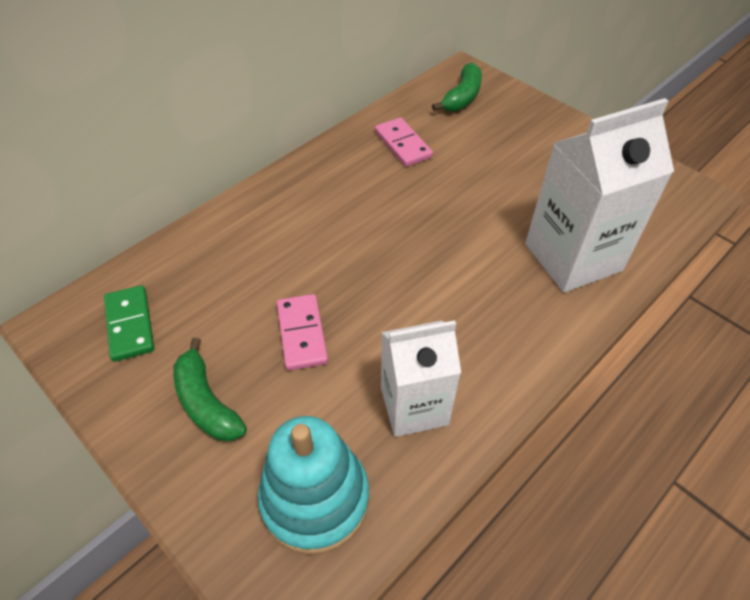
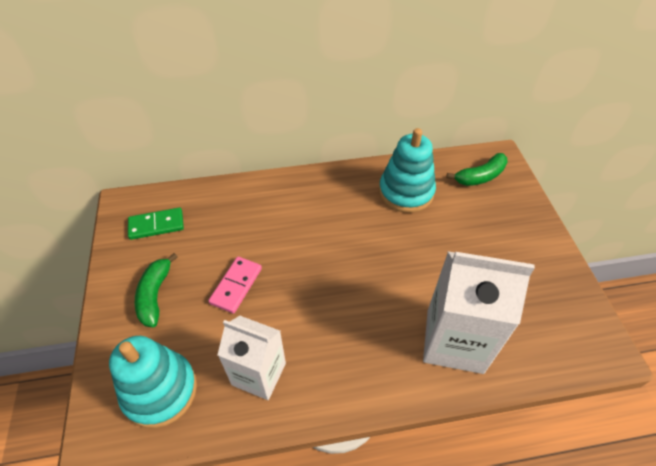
camera: 35 degrees right, 0 degrees up
green domino [104,285,154,362] -> green domino turned 60 degrees clockwise [128,208,184,240]
pink domino [375,117,433,167] -> turquoise stacking toy [379,128,436,213]

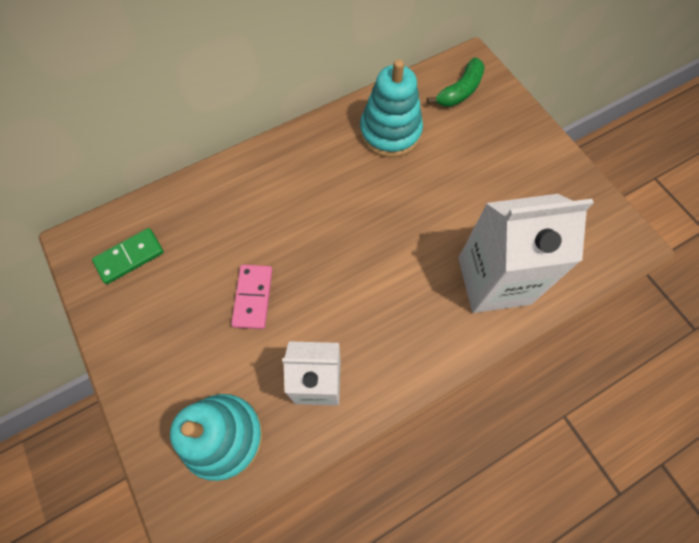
camera: 20 degrees left, 15 degrees up
green banana [135,253,178,327] -> none

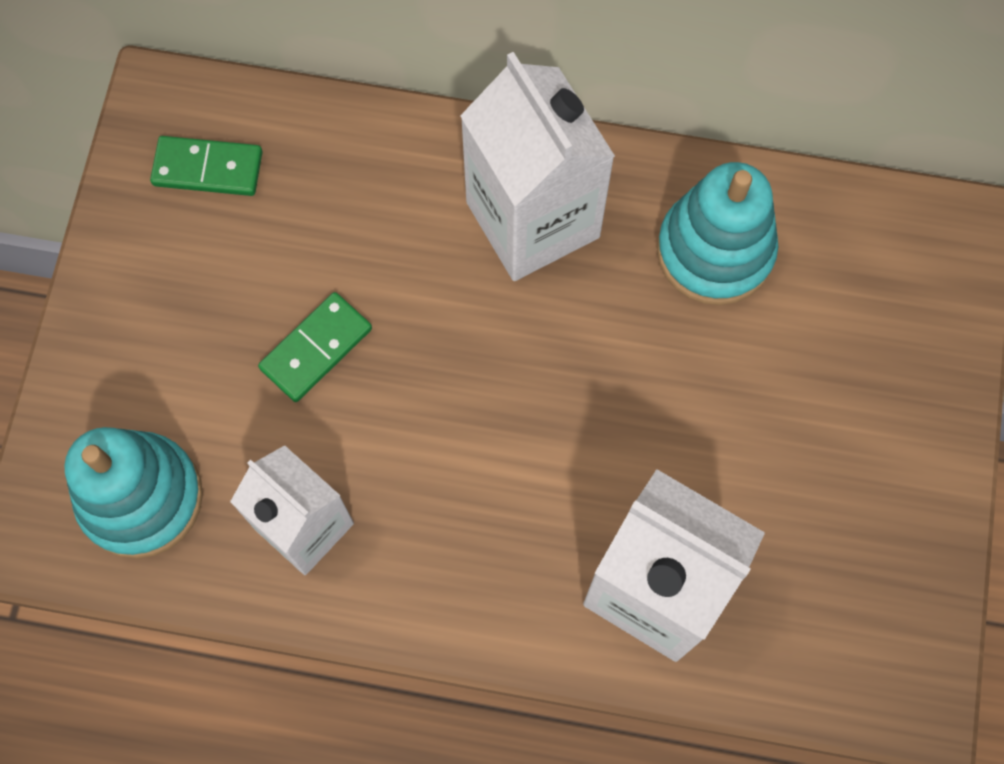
camera: 40 degrees right, 5 degrees up
pink domino [231,265,273,329] -> green domino [258,292,372,402]
green banana [427,57,485,107] -> none
none -> white carton [460,52,615,281]

